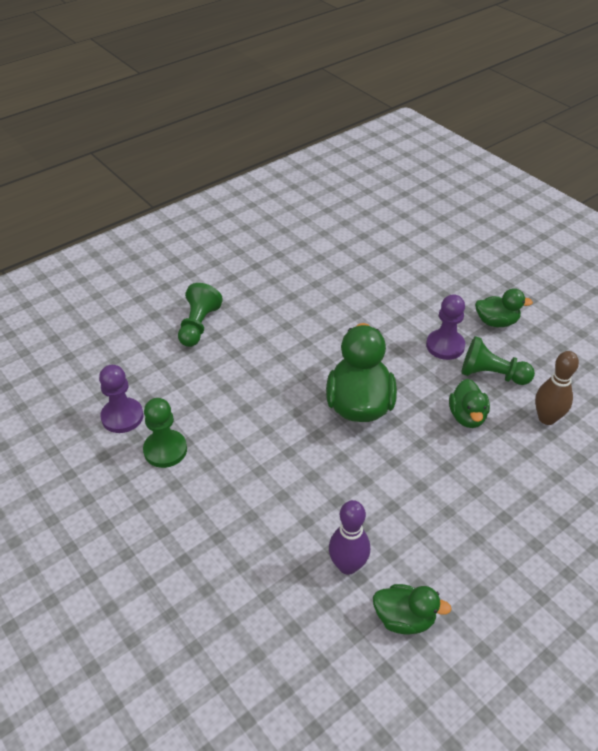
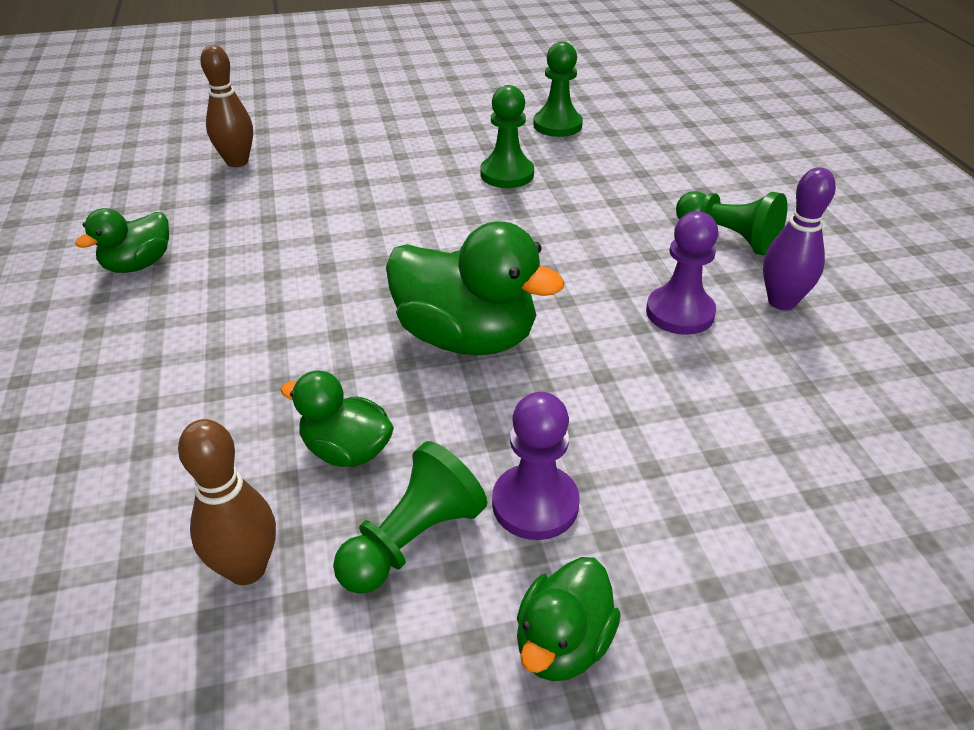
camera: 115 degrees right, 5 degrees down
purple pawn [99,365,143,433] -> purple pawn moved to [646,211,718,335]
purple bowling pin [329,500,370,575] -> purple bowling pin moved to [763,167,836,310]
none -> brown bowling pin [200,45,253,167]
none -> green pawn [533,41,583,137]

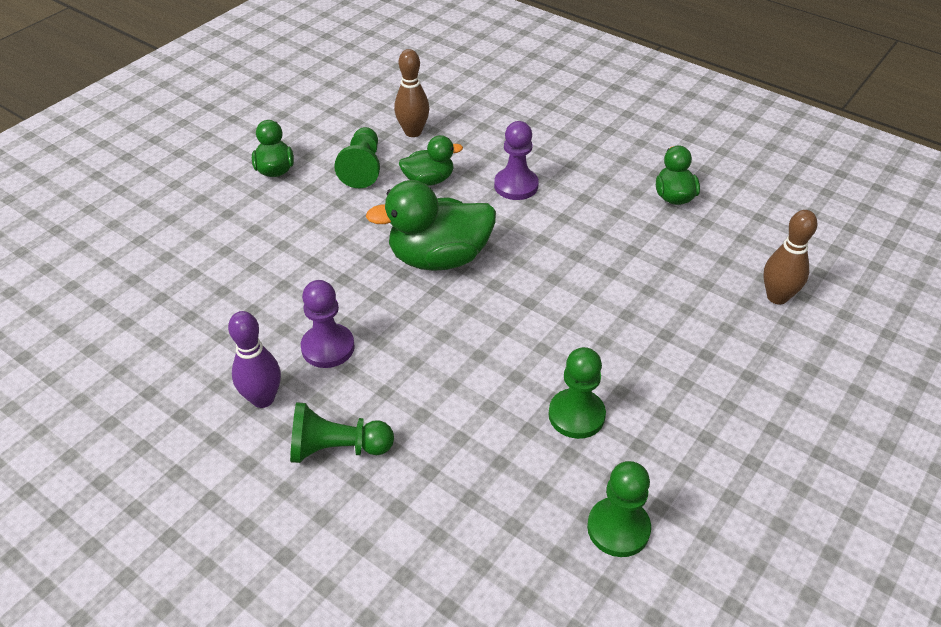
camera: 140 degrees right, 5 degrees up
purple pawn [492,392,580,540] -> purple pawn moved to [494,121,539,200]

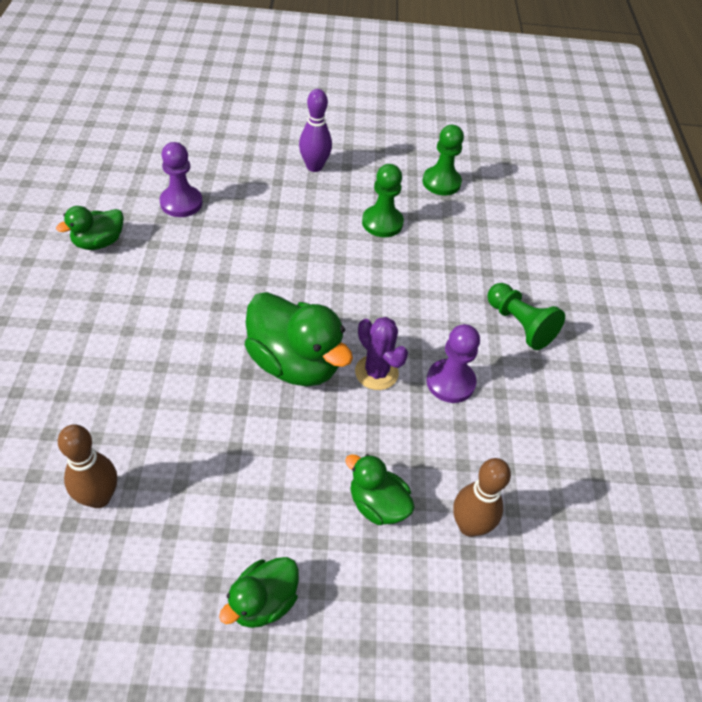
camera: 130 degrees left, 5 degrees up
purple bowling pin [228,311,281,408] -> purple bowling pin moved to [299,89,332,172]
green pawn [334,127,380,188] -> none
green duck [399,135,463,186] -> green duck moved to [345,454,415,525]
purple pawn [494,121,539,200] -> purple pawn moved to [160,142,203,217]
brown bowling pin [763,210,817,305] -> brown bowling pin moved to [453,458,511,537]
none -> purple cactus [355,317,408,390]

